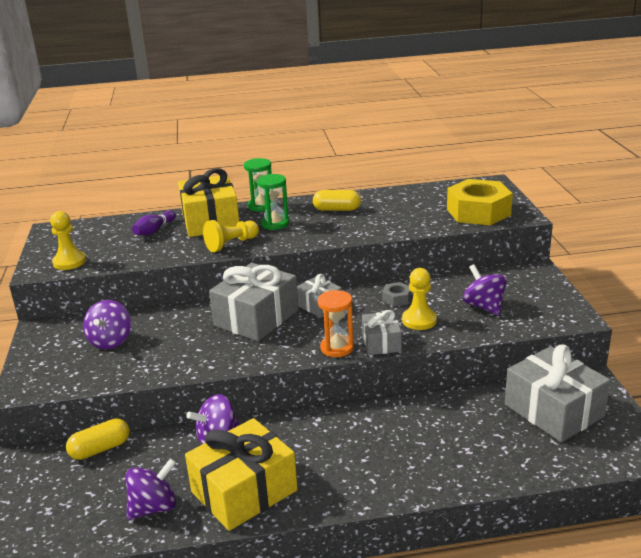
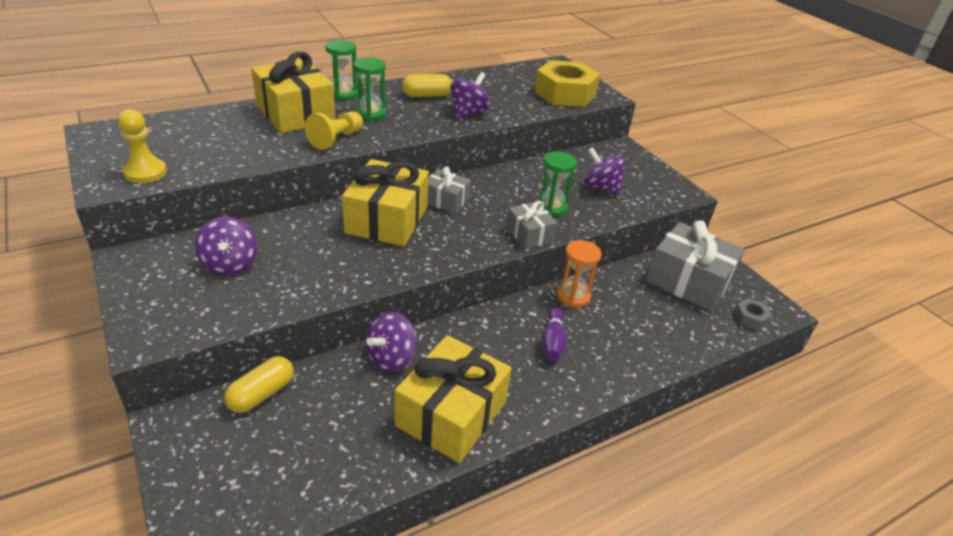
camera: 25 degrees left, 10 degrees up
purple spinning top [126,458,176,520] -> purple spinning top moved to [450,72,491,119]
purple bowling pin [132,211,176,235] -> purple bowling pin moved to [541,307,567,361]
grey gift [209,263,299,341] -> yellow gift [342,159,429,246]
orange hourglass [318,290,354,357] -> orange hourglass moved to [557,240,602,307]
grey nut [382,282,411,307] -> grey nut moved to [734,298,772,330]
yellow pawn [402,268,437,330] -> green hourglass [537,151,577,216]

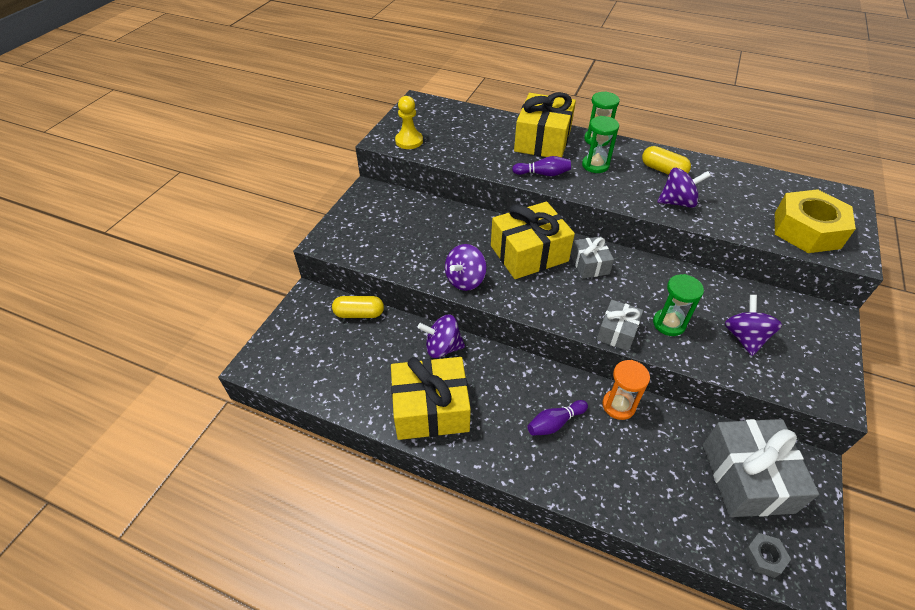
camera: 55 degrees right, 10 degrees up
purple spinning top [195,217,257,275] -> purple spinning top moved to [445,244,487,291]
yellow pawn [305,111,363,150] -> purple bowling pin [512,156,571,176]

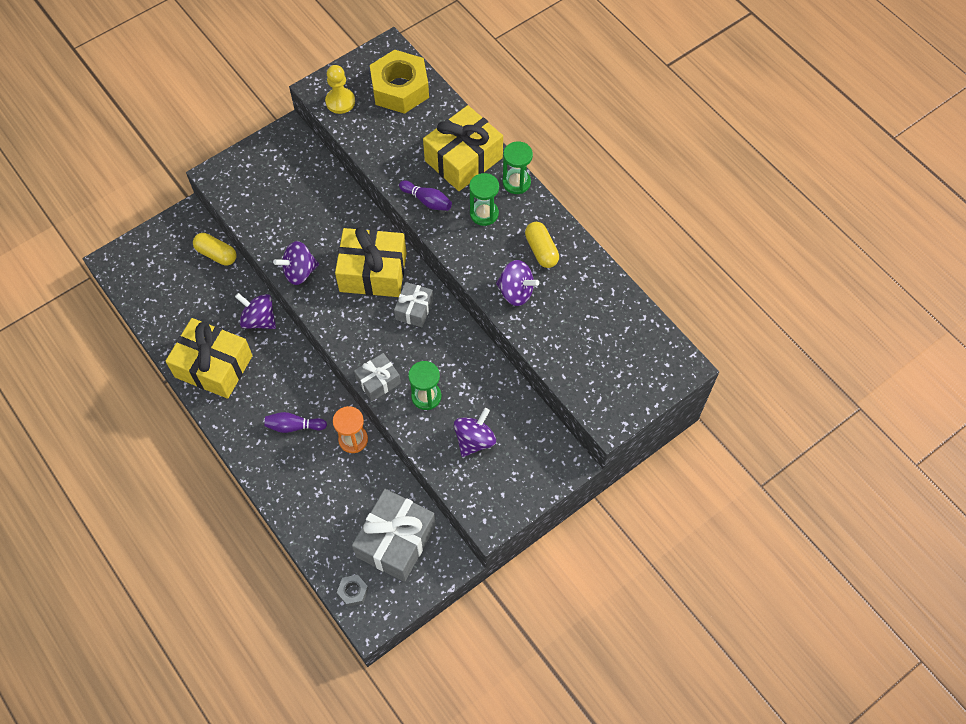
camera: 30 degrees right, 15 degrees up
yellow nut [775,189,856,253] -> yellow nut moved to [370,50,429,114]

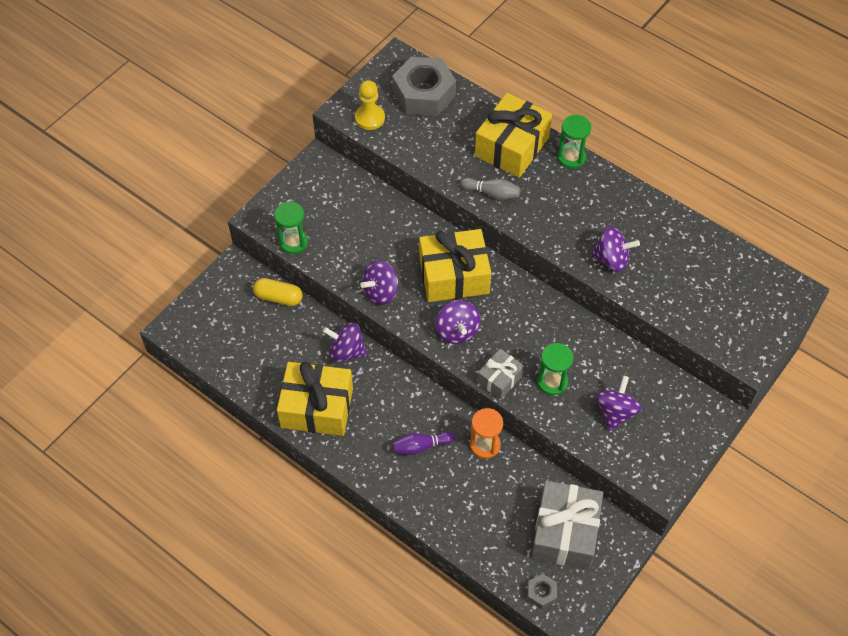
camera: 15 degrees left, 5 degrees down
yellow nut [370,50,429,114] -> grey nut [392,57,456,116]
grey gift [394,282,433,327] -> none
purple bowling pin [399,181,452,211] -> grey bowling pin [460,178,520,200]
green hourglass [469,173,499,226] -> green hourglass moved to [274,202,308,254]
yellow capsule [525,222,559,268] -> none
none -> purple spinning top [436,301,481,344]

